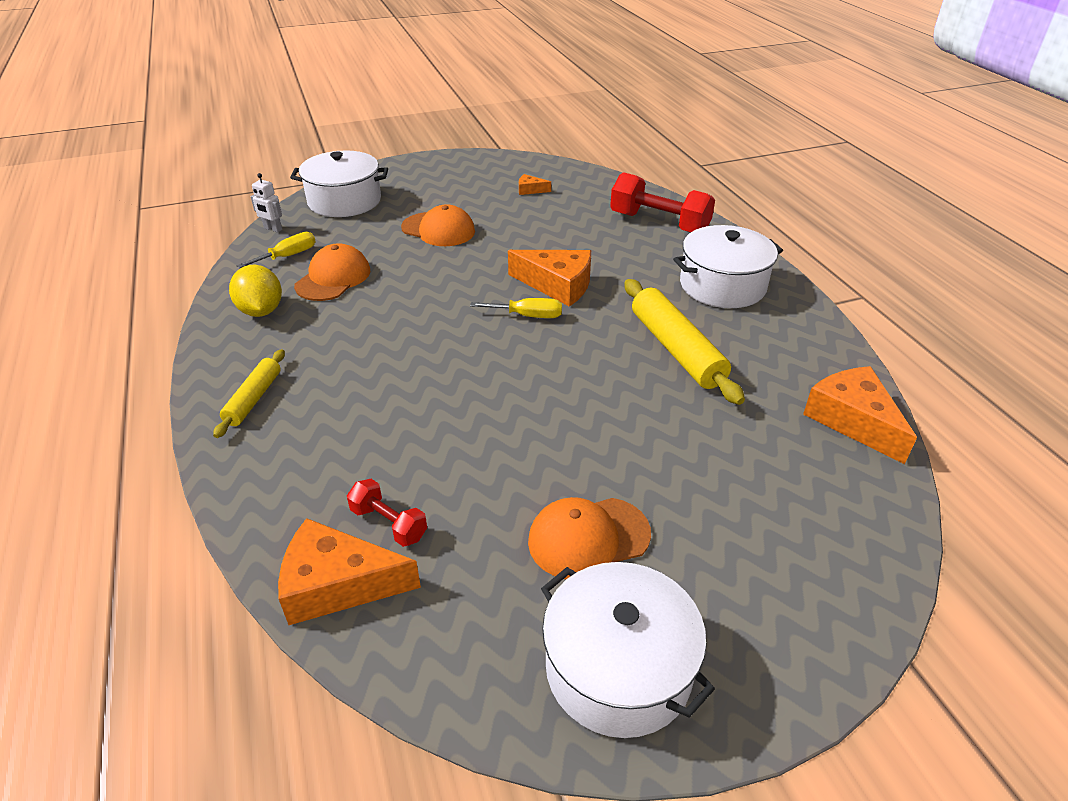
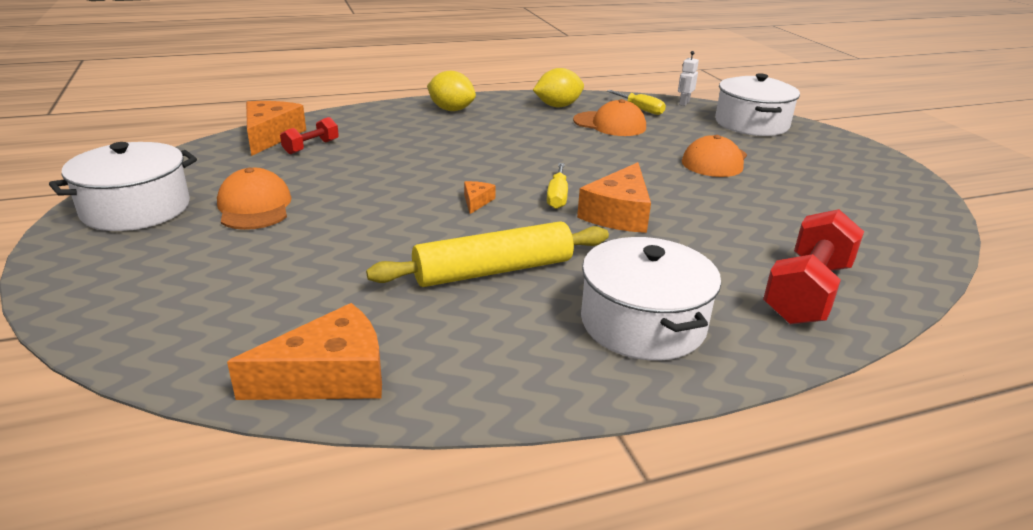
camera: 90 degrees right, 10 degrees down
yellow rolling pin [213,349,285,438] -> yellow lemon [427,71,476,111]
orange cheese [519,174,551,195] -> orange cheese moved to [464,181,496,214]

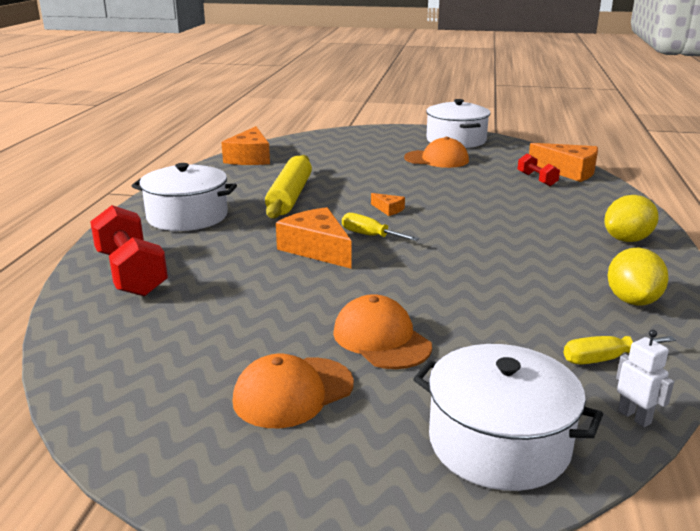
camera: 120 degrees right, 5 degrees down
orange cap [573,99,646,136] -> orange cap moved to [232,354,354,428]

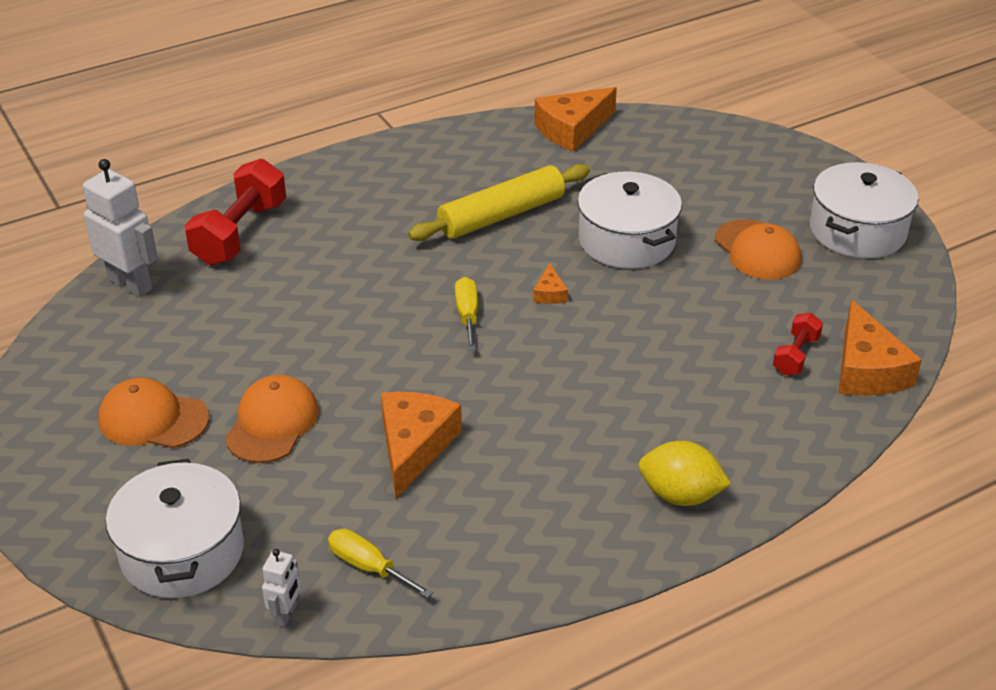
camera: 50 degrees right, 15 degrees up
white pot [131,163,237,231] -> white pot moved to [578,172,682,269]
orange cheese [276,207,352,269] -> orange cheese moved to [381,392,462,498]
yellow lemon [608,248,669,306] -> none
none -> white robot [83,159,158,297]

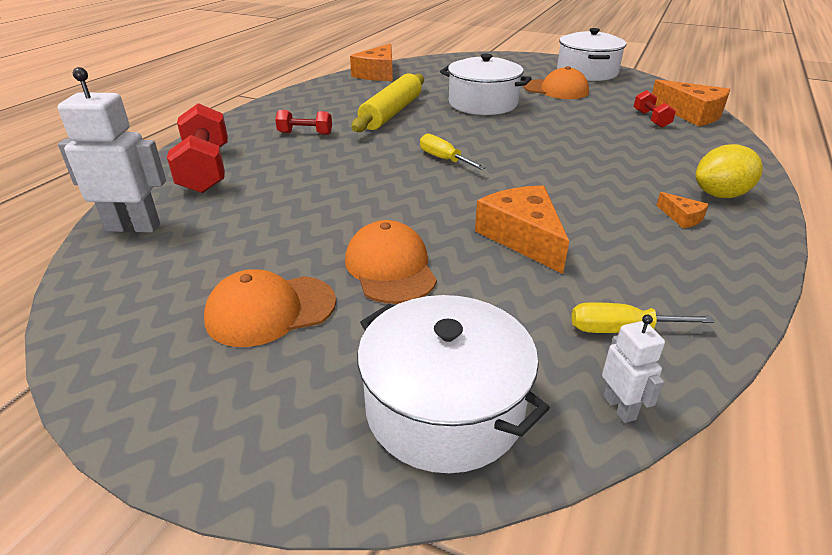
camera: 35 degrees left, 5 degrees down
orange cheese [533,263,568,304] -> orange cheese moved to [656,192,709,228]
none -> red dumbbell [275,110,332,135]

